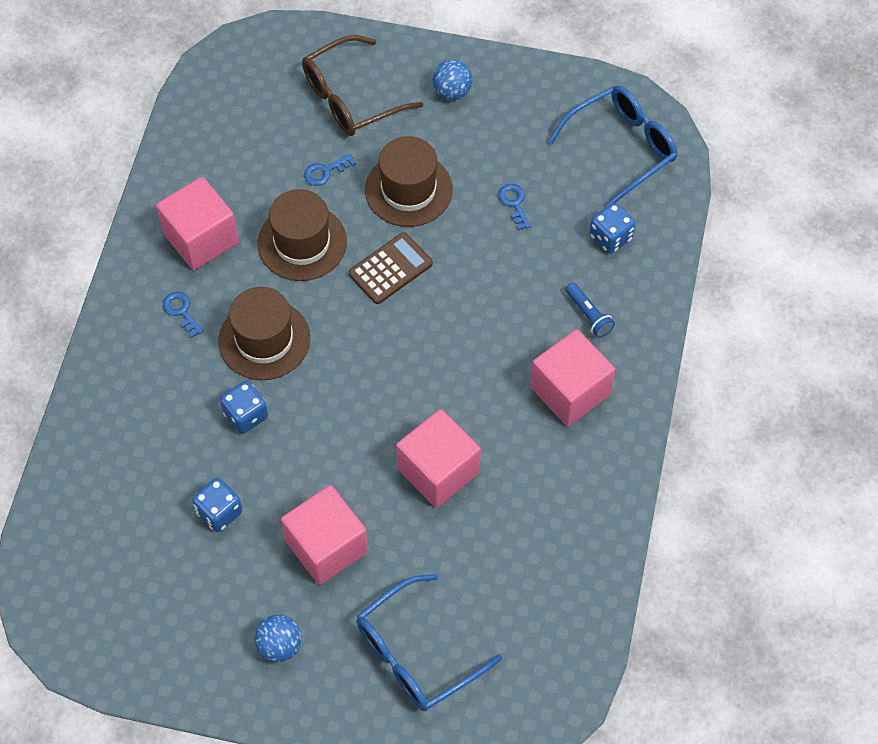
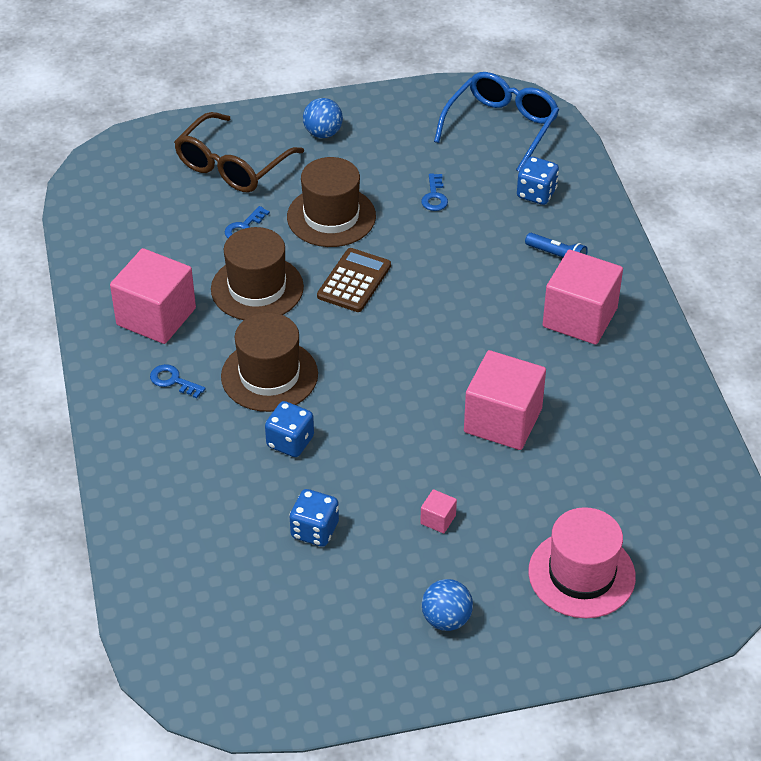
camera: 25 degrees left, 15 degrees down
pink cube [281,485,368,585] -> pink cube [420,489,457,534], size x0.41
blue glasses [356,574,502,711] -> pink hat [528,507,636,618]
blue key [498,184,531,230] -> blue key turned 135 degrees counterclockwise [421,174,448,211]

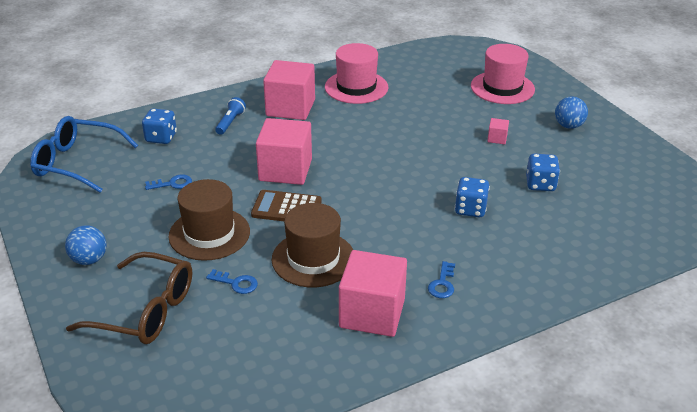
camera: 105 degrees left, 10 degrees down
brown hat [221,312,318,412] -> none
pink cube [464,350,546,450] -> pink cube moved to [256,118,312,185]
none -> pink hat [325,43,388,104]

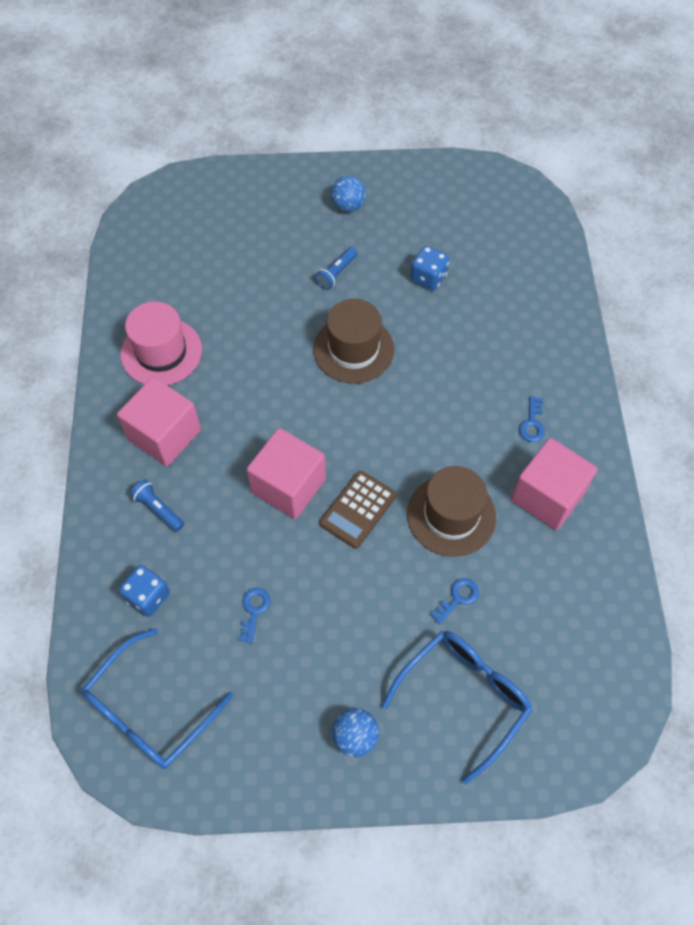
camera: 65 degrees left, 25 degrees up
brown glasses [66,252,192,344] -> blue glasses [382,631,533,785]
brown hat [168,179,250,261] -> brown hat moved to [313,299,394,384]
blue key [428,261,455,298] -> blue key turned 60 degrees clockwise [519,396,545,442]
blue dice [455,177,490,217] -> none
pink hat [471,44,535,104] -> none
pink cube [487,118,509,144] -> blue flashlight [315,247,358,290]

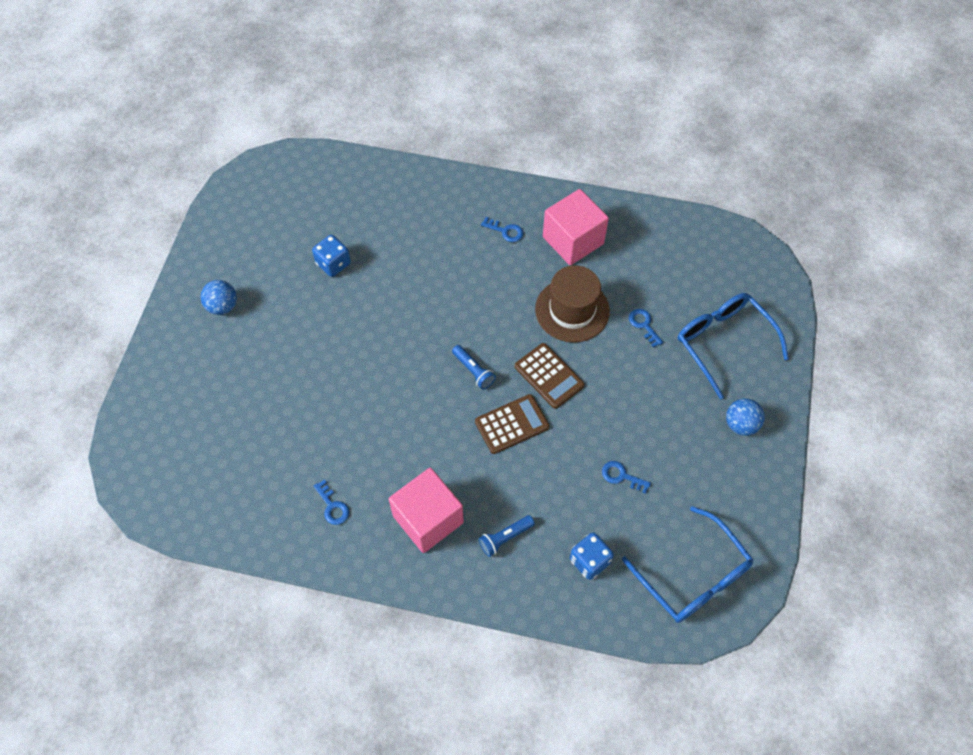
camera: 75 degrees left, 0 degrees up
pink hat [121,301,202,385] -> blue key [314,480,349,525]
pink cube [247,428,326,519] -> brown calculator [475,394,549,454]
brown hat [313,299,394,384] -> none
blue flashlight [315,247,358,290] -> blue flashlight moved to [452,345,496,389]

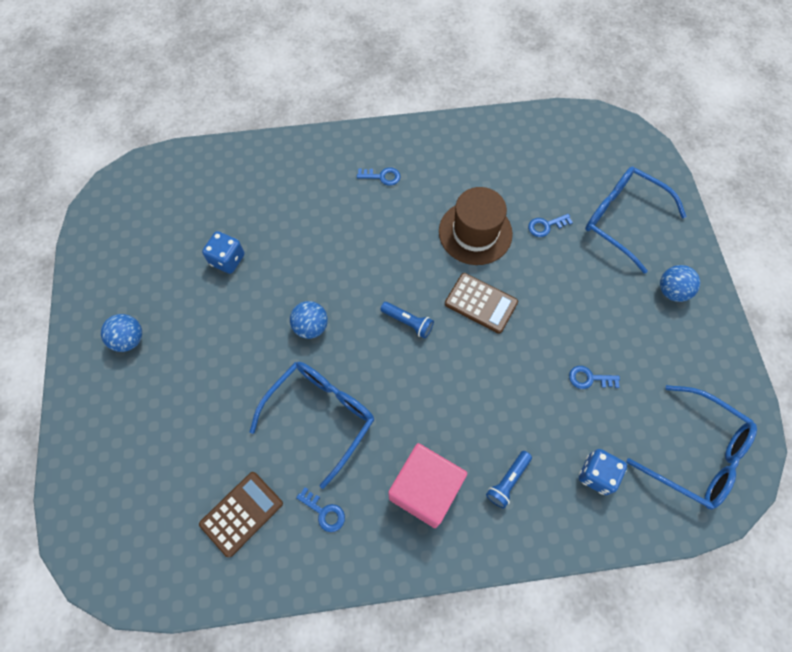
camera: 20 degrees left, 5 degrees up
brown calculator [475,394,549,454] -> brown calculator moved to [199,472,283,557]
pink cube [543,189,609,265] -> none
blue key [629,309,663,348] -> blue key turned 60 degrees counterclockwise [528,214,573,237]
none -> blue glasses [250,362,374,489]
none -> blue ball [290,301,328,339]

